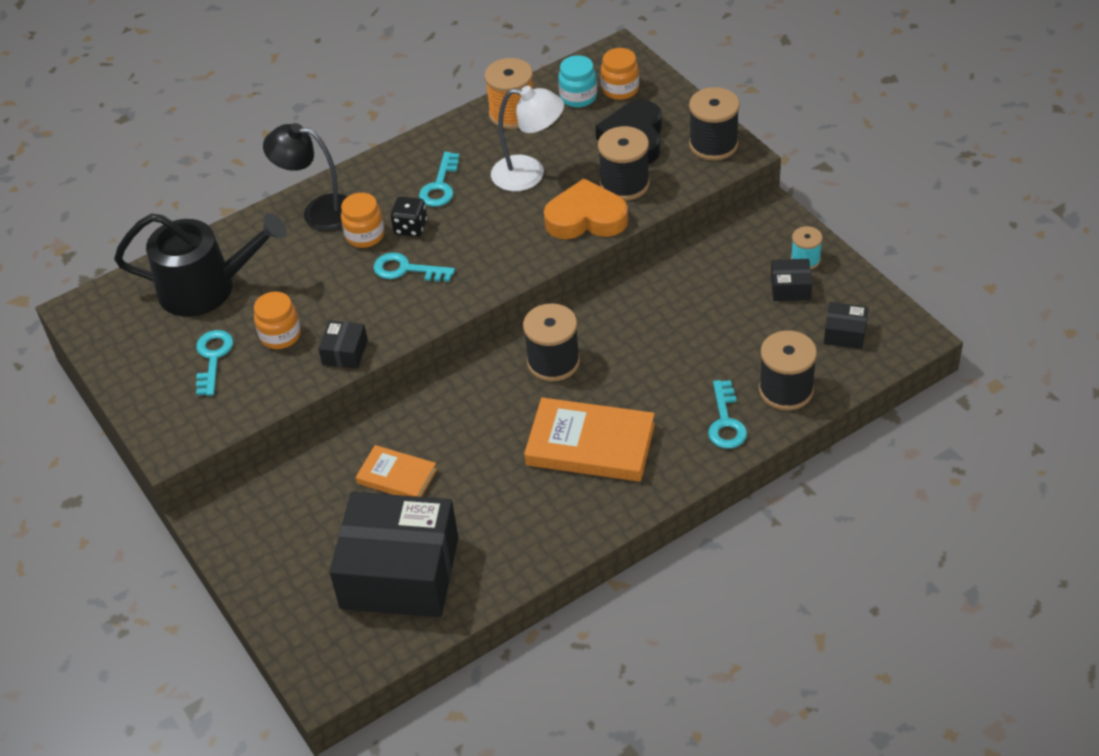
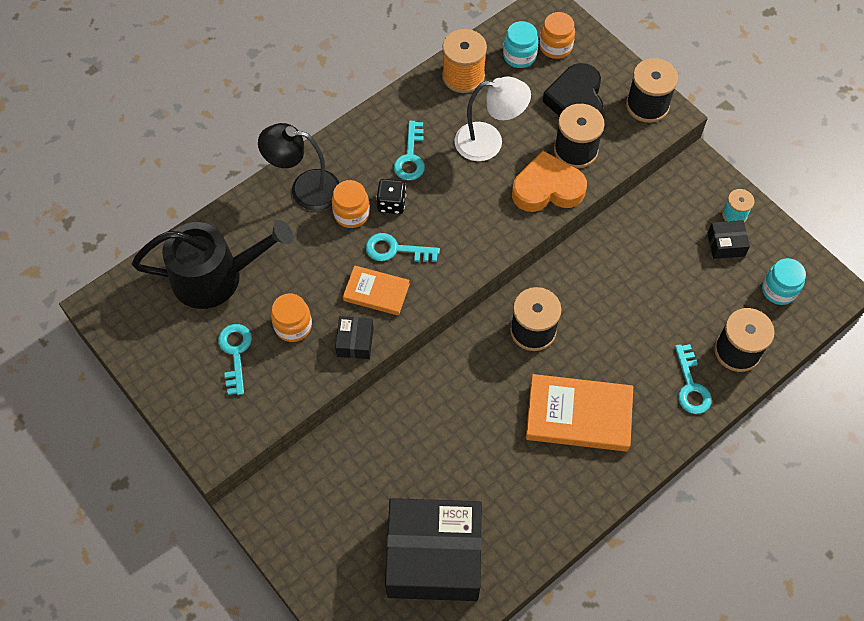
camera: 10 degrees left, 15 degrees up
orange book [356,445,437,497] -> orange book moved to [343,265,410,316]
black box [824,302,868,349] -> turquoise jar [762,258,806,305]

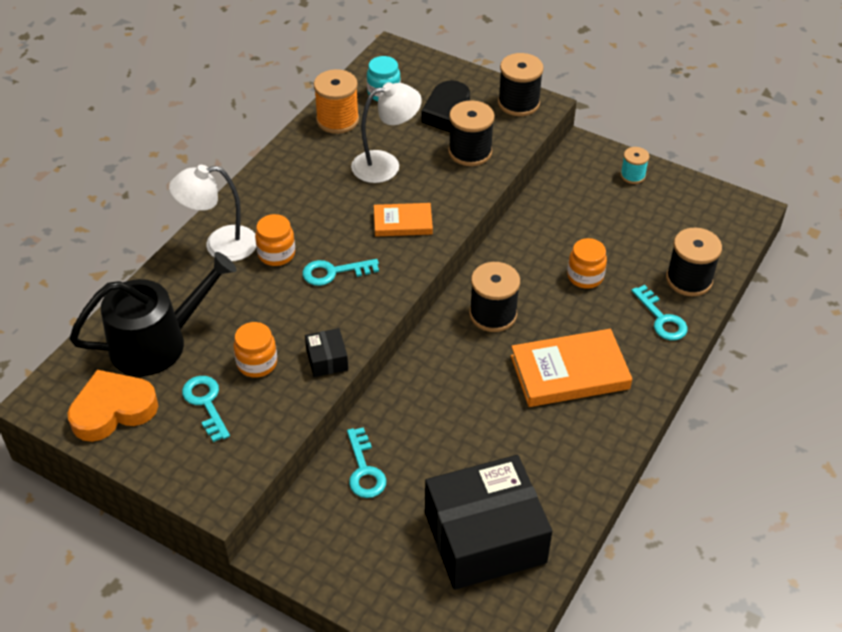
camera: 20 degrees left, 15 degrees down
black lamp [258,123,339,210] -> white lamp [169,165,256,261]
orange book [343,265,410,316] -> orange book moved to [374,203,433,237]
black dice [376,179,406,214] -> none
turquoise key [394,121,425,181] -> turquoise key moved to [347,427,387,498]
orange heart [512,151,587,212] -> orange heart moved to [67,370,158,442]
orange jar [539,12,575,59] -> orange jar moved to [567,238,607,289]
black box [708,220,750,259] -> none
turquoise jar [762,258,806,305] -> none

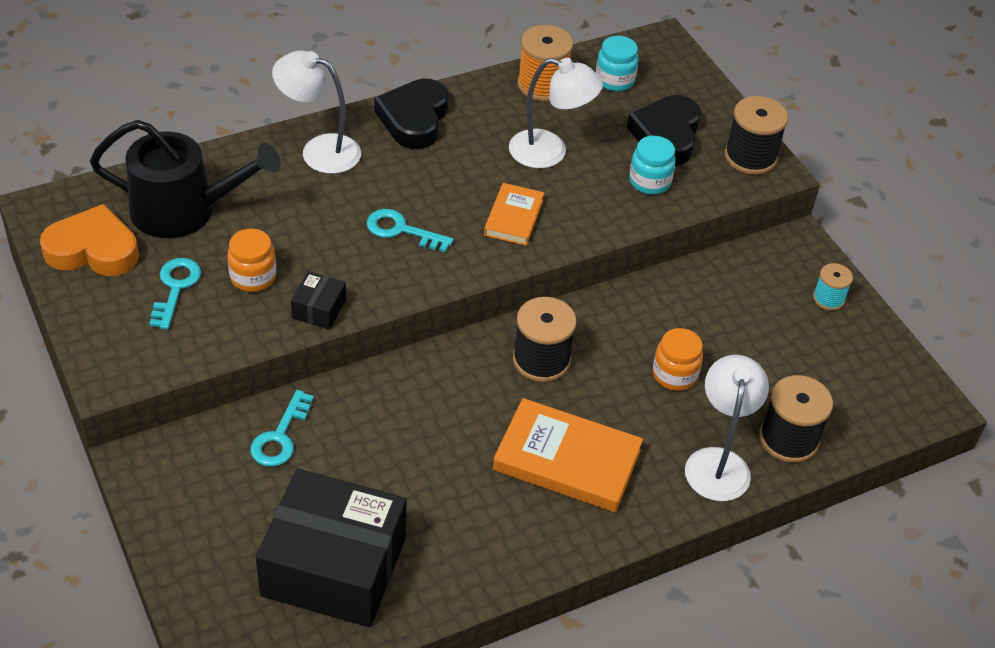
camera: 30 degrees right, 0 degrees up
orange jar [255,214,295,266] -> none
orange book [374,203,433,237] -> orange book turned 75 degrees clockwise [484,183,544,246]
black spool [448,100,495,166] -> turquoise jar [629,136,676,195]
turquoise key [631,285,688,340] -> white lamp [685,355,769,501]
none -> black heart [375,79,448,149]

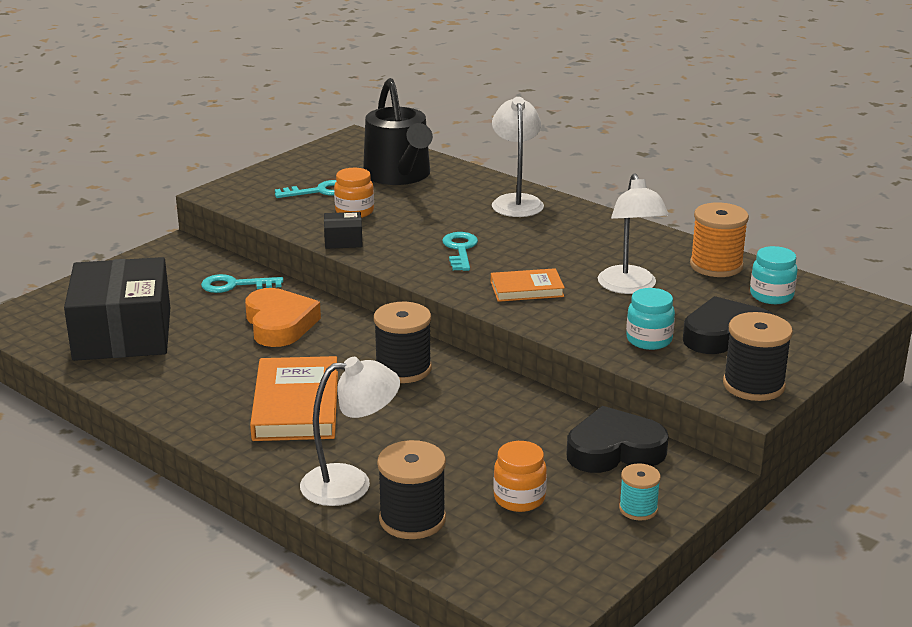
camera: 70 degrees right, 20 degrees down
orange heart [40,204,139,276] -> orange heart moved to [245,288,321,347]
black heart [375,79,448,149] -> black heart moved to [567,406,669,473]
orange jar [653,328,703,391] -> orange jar moved to [493,441,547,512]

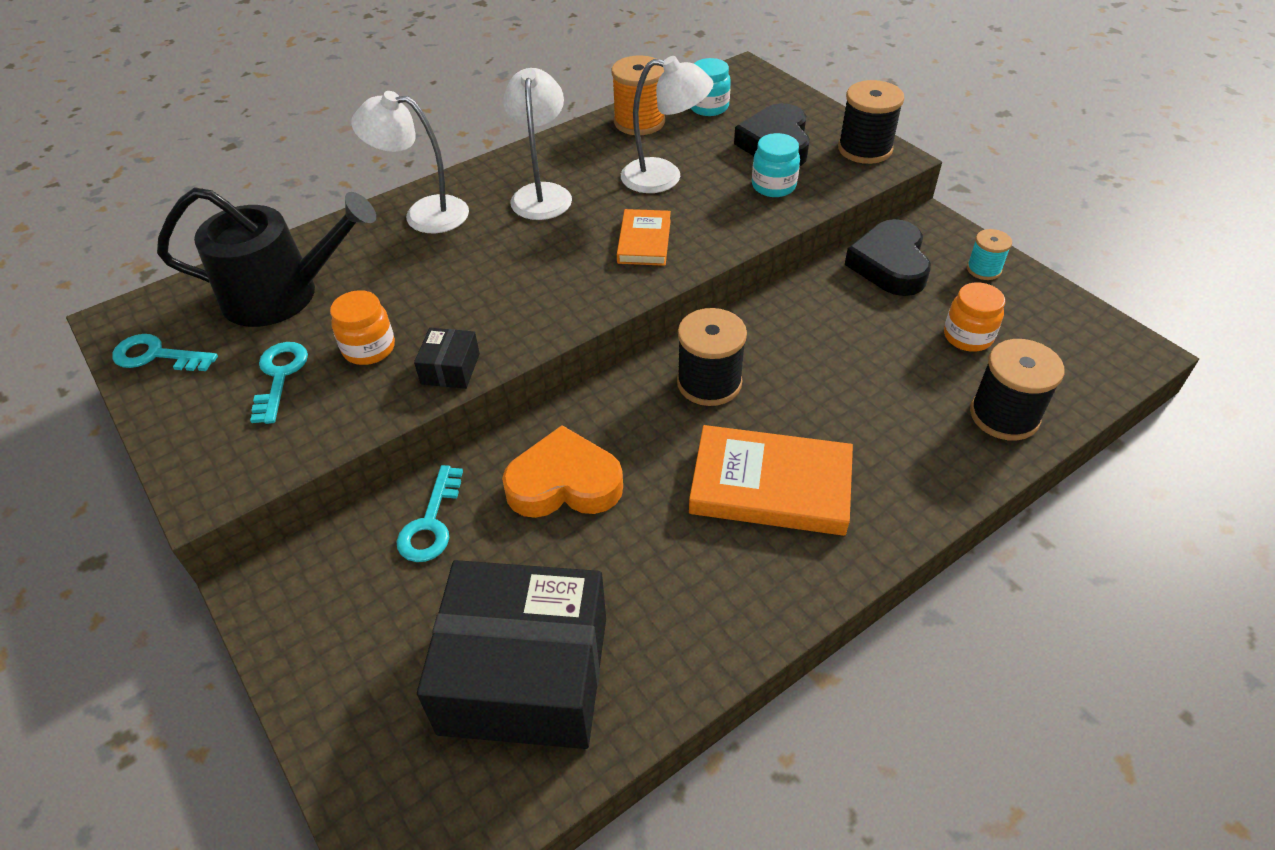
camera: 75 degrees left, 20 degrees up
white lamp [300,357,400,506] -> white lamp moved to [503,68,572,220]
turquoise key [442,232,478,271] -> turquoise key moved to [112,334,218,371]

